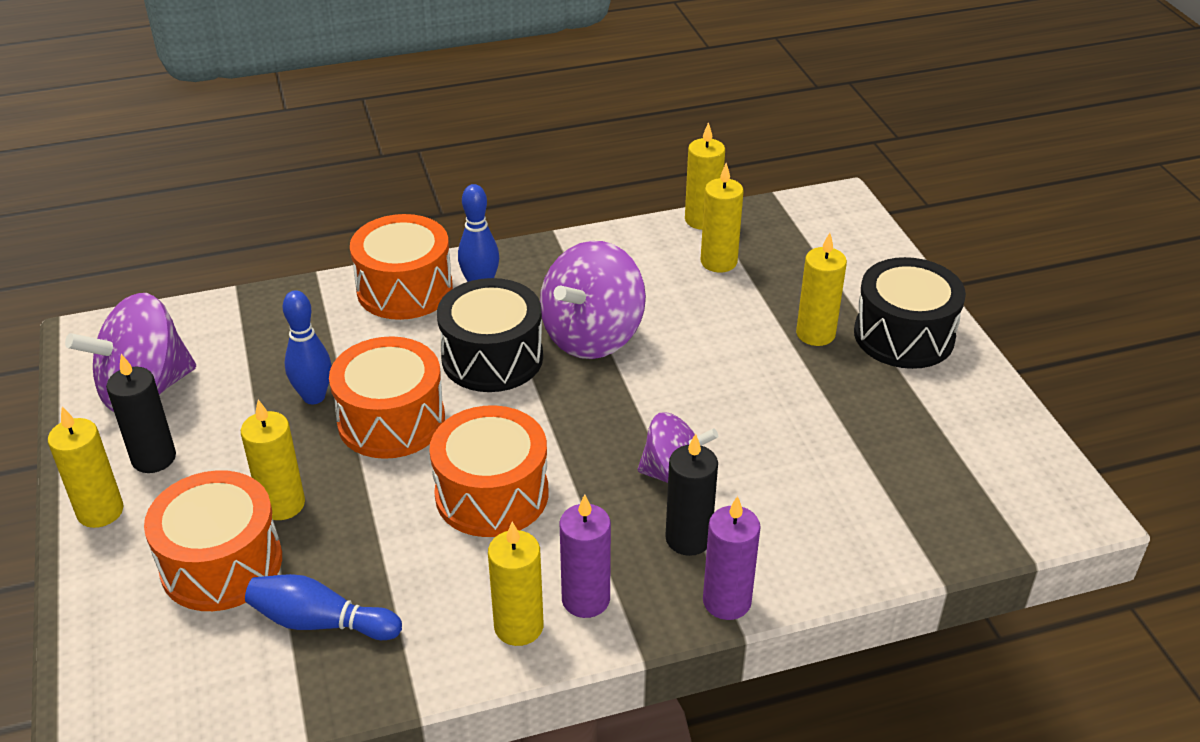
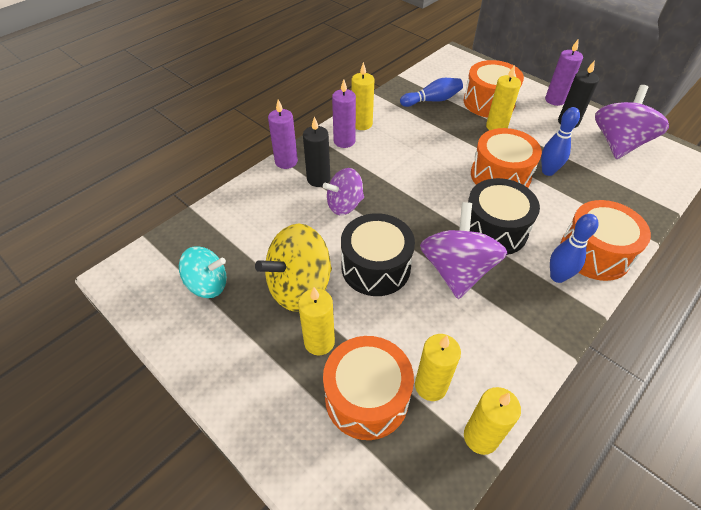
camera: 150 degrees right, 10 degrees up
yellow candle [48,407,124,528] -> purple candle [545,38,583,106]
orange drum [429,405,548,537] -> orange drum moved to [323,336,414,440]
black drum [854,257,966,369] -> black drum moved to [341,213,415,296]
none -> turquoise spinning top [179,246,227,298]
none -> yellow spinning top [255,223,332,312]

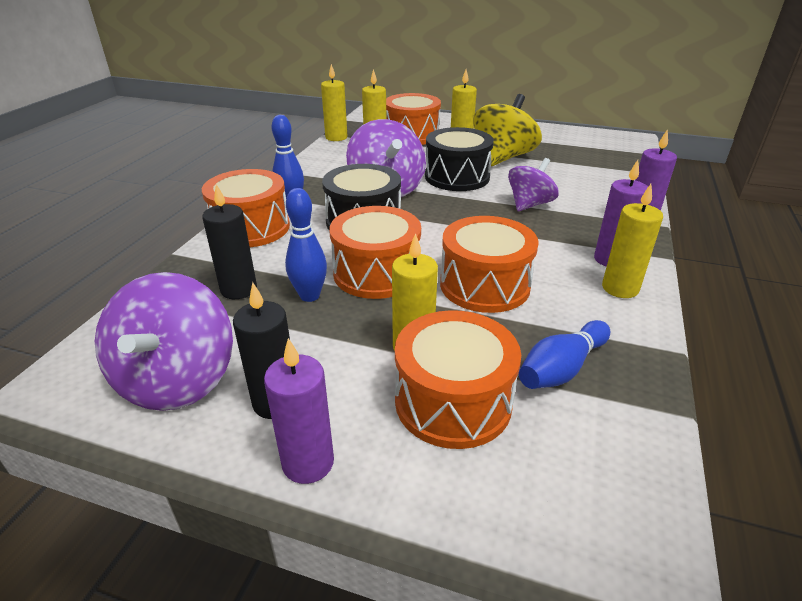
camera: 155 degrees right, 15 degrees down
turquoise spinning top [179,246,227,298] -> none
black candle [303,116,330,187] -> black candle moved to [202,184,257,299]
none -> orange drum [440,216,539,313]

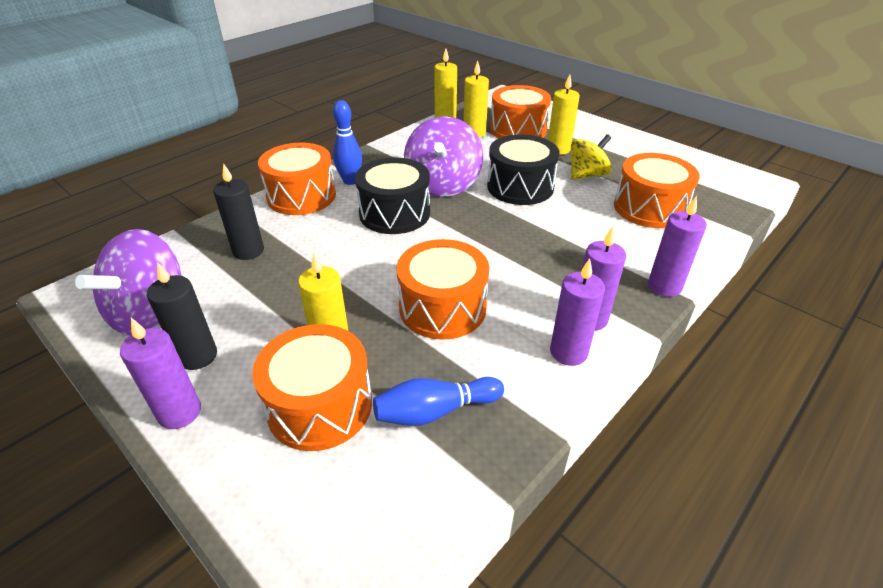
camera: 25 degrees right, 5 degrees up
blue bowling pin [285,188,327,302] -> none
orange drum [329,206,421,299] -> orange drum moved to [614,153,700,228]
yellow spinning top [473,94,542,166] -> yellow spinning top [571,134,612,180], size x0.65
purple spinning top [508,158,559,211] -> none
yellow candle [602,184,663,298] -> purple candle [550,258,605,366]

